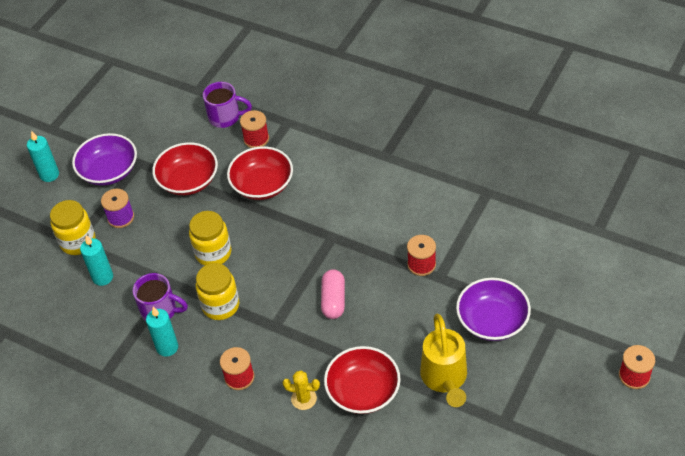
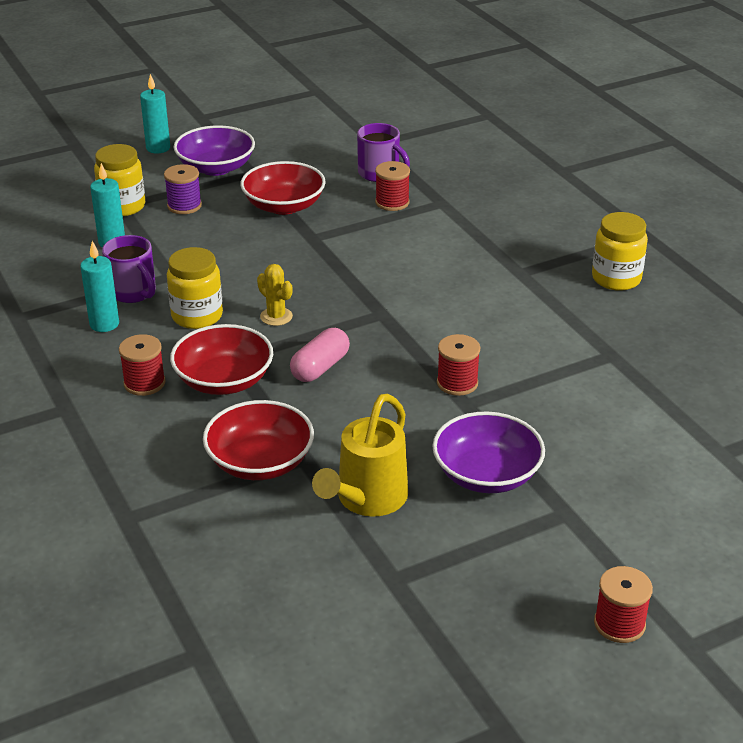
camera: 30 degrees right, 15 degrees down
yellow jar [189,211,231,266] -> yellow jar moved to [592,212,648,291]
red bowl [227,146,293,200] -> red bowl moved to [170,324,273,395]
yellow cactus [283,370,320,410] -> yellow cactus moved to [257,264,293,326]

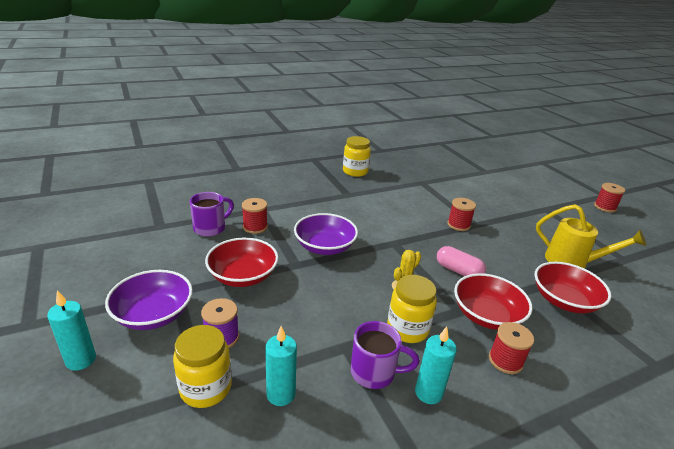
camera: 90 degrees left, 5 degrees down
purple mug [102,235,156,303] -> purple mug turned 45 degrees clockwise [351,321,419,389]
purple bowl [432,412,545,493] -> purple bowl moved to [294,213,358,255]

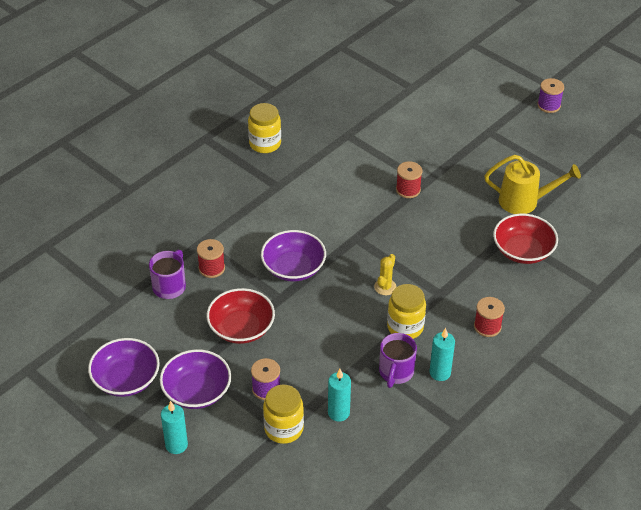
camera: 20 degrees left, 15 degrees up
purple mug [351,321,419,389] -> purple mug turned 120 degrees clockwise [379,333,417,388]
pink capsule [437,246,486,276] -> none
red bowl [454,273,532,330] -> none
red spool [594,183,625,213] -> purple spool [537,78,564,113]
none -> purple bowl [88,338,160,397]

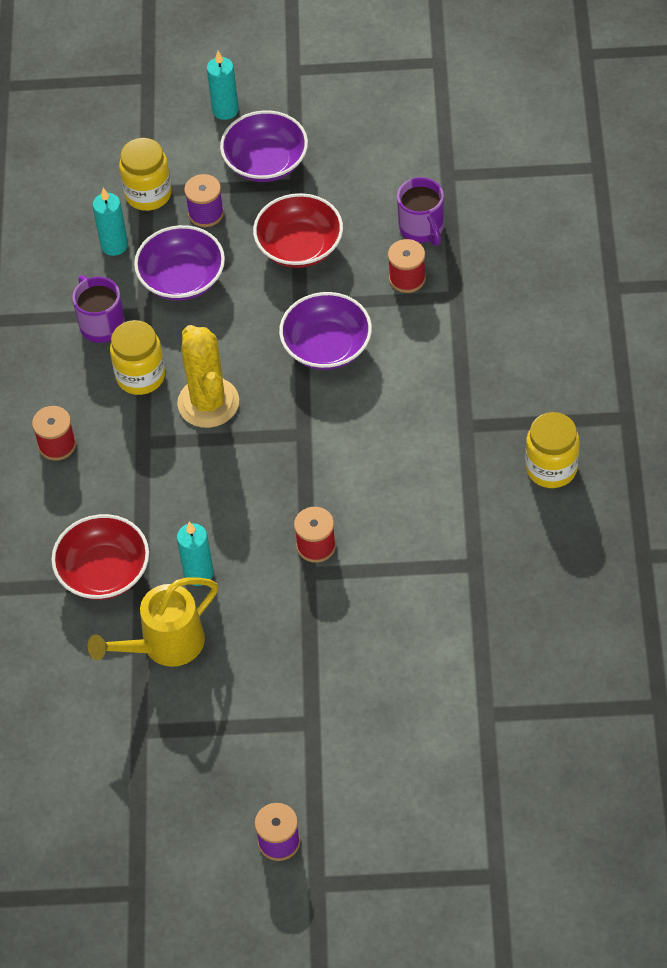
camera: 140 degrees right, 10 degrees up
purple bowl [88,338,160,397] -> purple bowl moved to [134,225,225,301]
yellow cactus [374,254,397,295] -> yellow cactus [177,325,239,428], size x1.95
turquoise candle [429,328,455,381] -> turquoise candle moved to [177,522,213,586]

